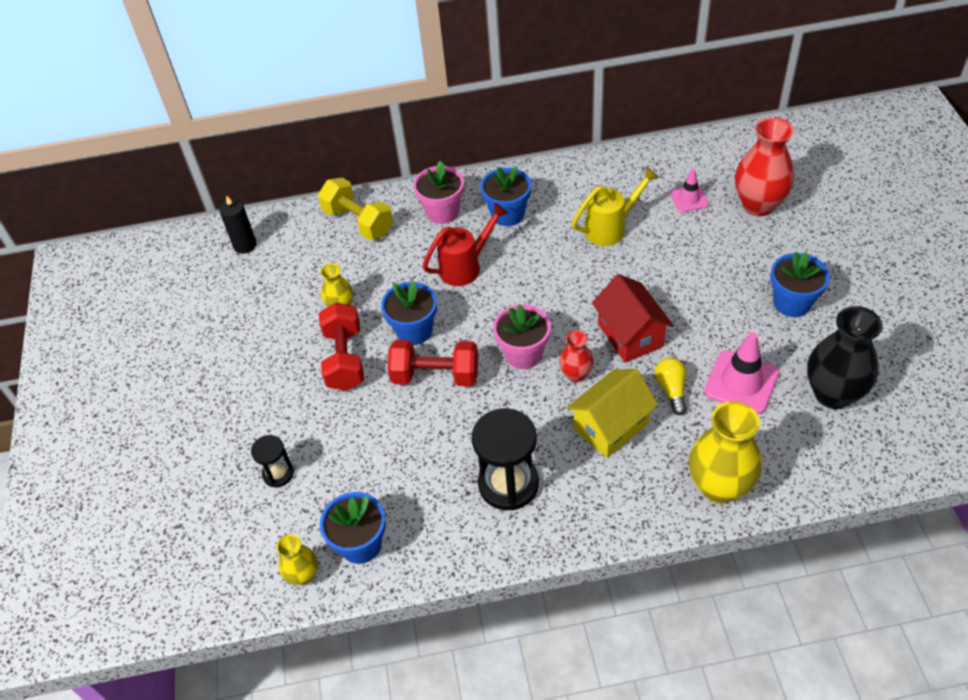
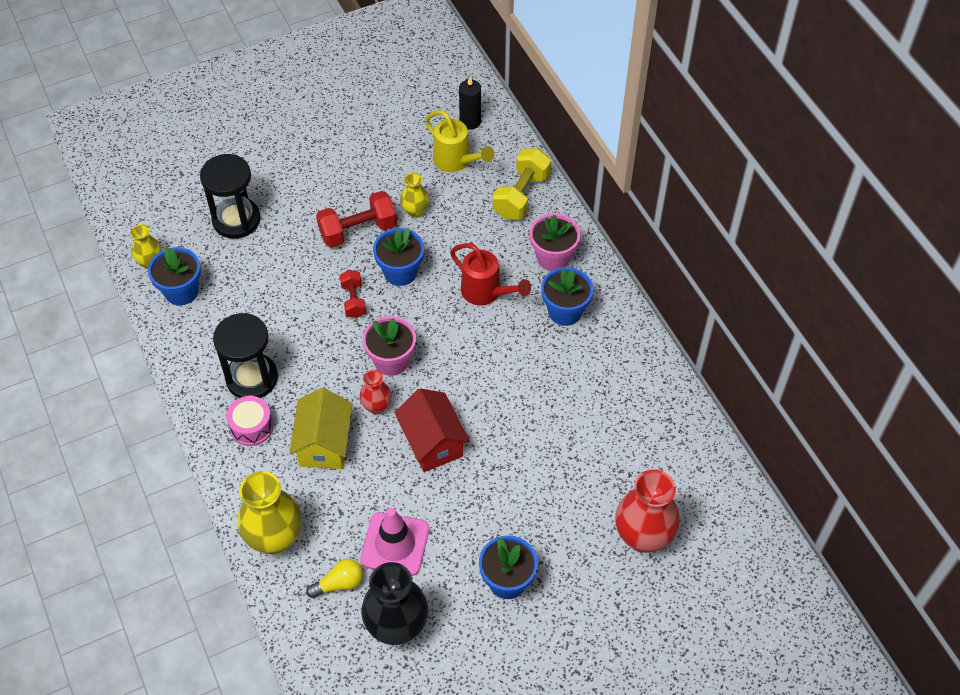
camera: 70 degrees right, 5 degrees up
black hourglass [251,435,294,487] -> black hourglass [200,154,261,239], size x1.87
red dumbbell [388,340,478,386] -> red dumbbell [340,270,366,318], size x0.60
yellow house [567,369,658,458] -> yellow house turned 60 degrees clockwise [289,388,353,469]
yellow watering can [572,167,659,246] -> yellow watering can moved to [425,110,494,172]
red house [592,274,674,363] -> red house turned 75 degrees counterclockwise [394,388,470,472]
yellow light bulb [655,358,687,415] -> yellow light bulb moved to [306,559,363,598]
pink traffic cone [670,168,709,212] -> none
none -> pink drum [226,396,273,446]

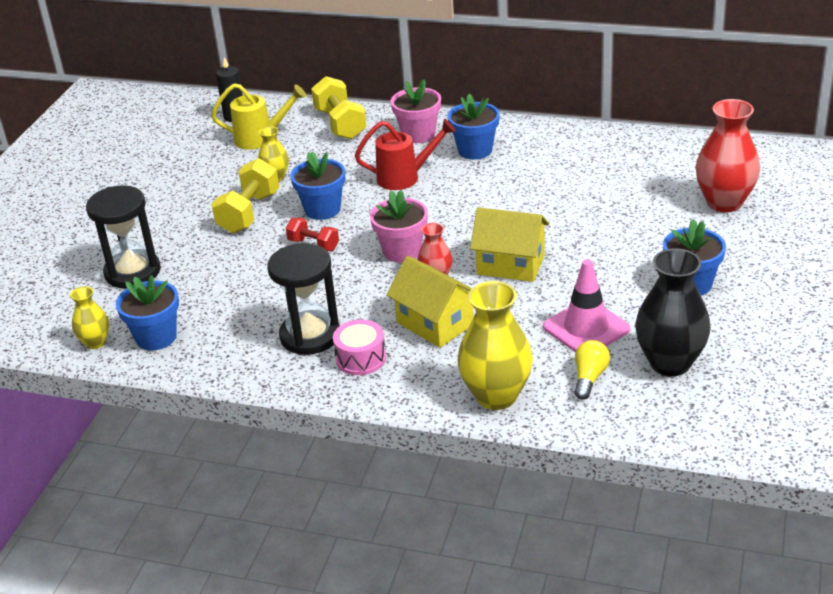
camera: 45 degrees left, 20 degrees down
red dumbbell [316,191,397,248] -> yellow dumbbell [212,158,279,233]
red house [394,388,470,472] -> yellow house [470,207,549,282]

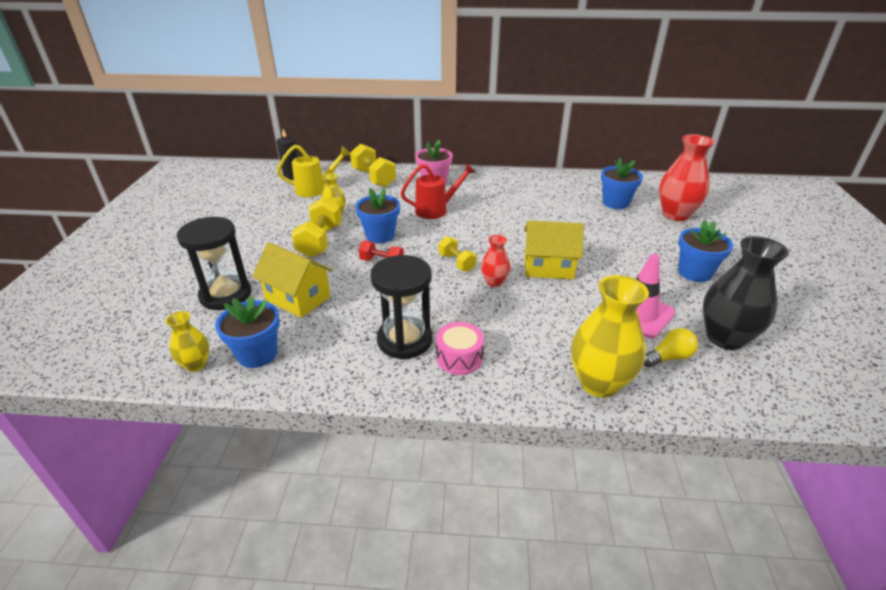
camera: 15 degrees left, 0 degrees up
pink flower pot [370,190,428,263] -> yellow dumbbell [439,236,477,272]
yellow house [387,256,474,348] -> yellow house moved to [252,242,333,318]
blue flower pot [447,94,500,159] -> blue flower pot moved to [601,157,643,209]
yellow light bulb [574,340,610,400] -> yellow light bulb turned 60 degrees clockwise [644,328,698,367]

